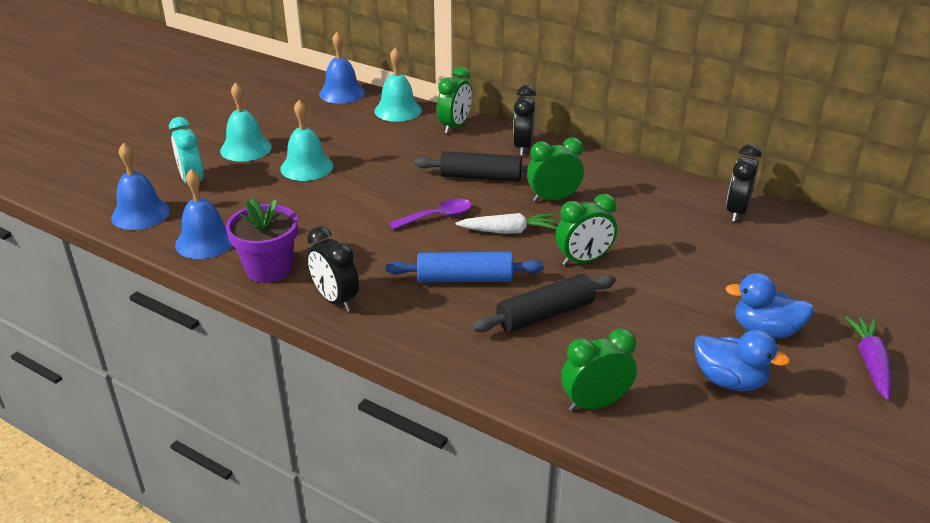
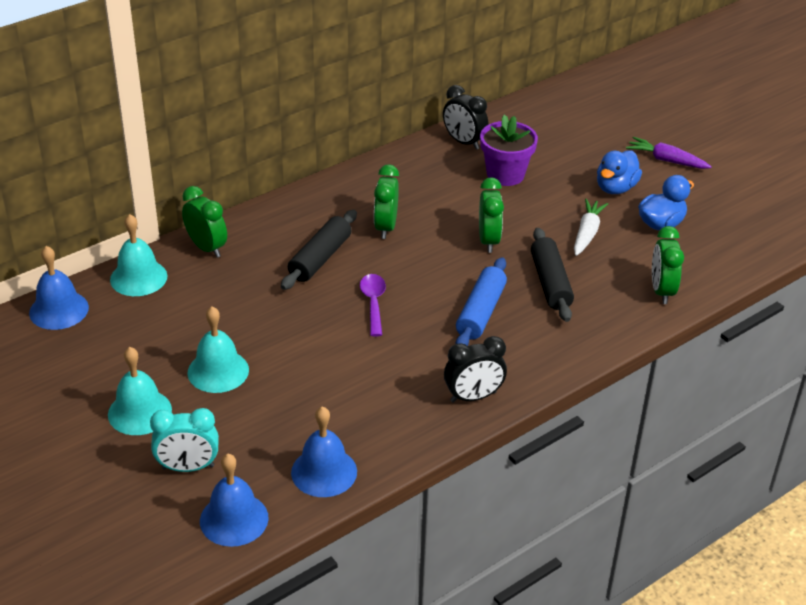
camera: 70 degrees left, 5 degrees up
purple flower pot [226,198,298,283] -> purple flower pot moved to [480,115,538,186]
white carrot [455,213,557,234] -> white carrot moved to [574,199,608,256]
black clock [513,85,536,156] -> none

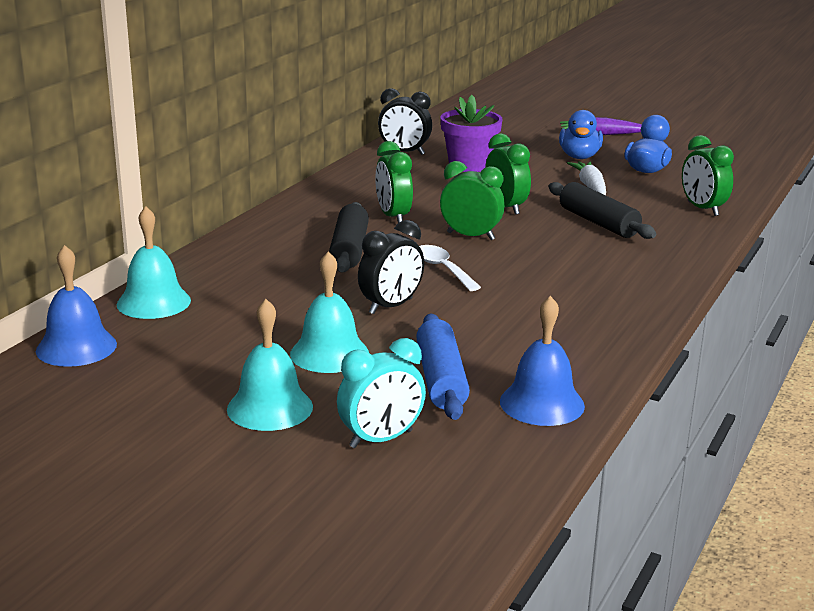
camera: 25 degrees left, 15 degrees down
green clock [182,186,227,258] -> green clock moved to [440,161,505,240]
blue bell [200,454,269,547] -> none
purple spoon [360,274,386,337] -> white spoon [419,245,481,291]
black clock [444,336,507,403] -> black clock moved to [358,220,424,314]
blue rolling pin [456,257,507,346] -> blue rolling pin moved to [416,314,470,420]

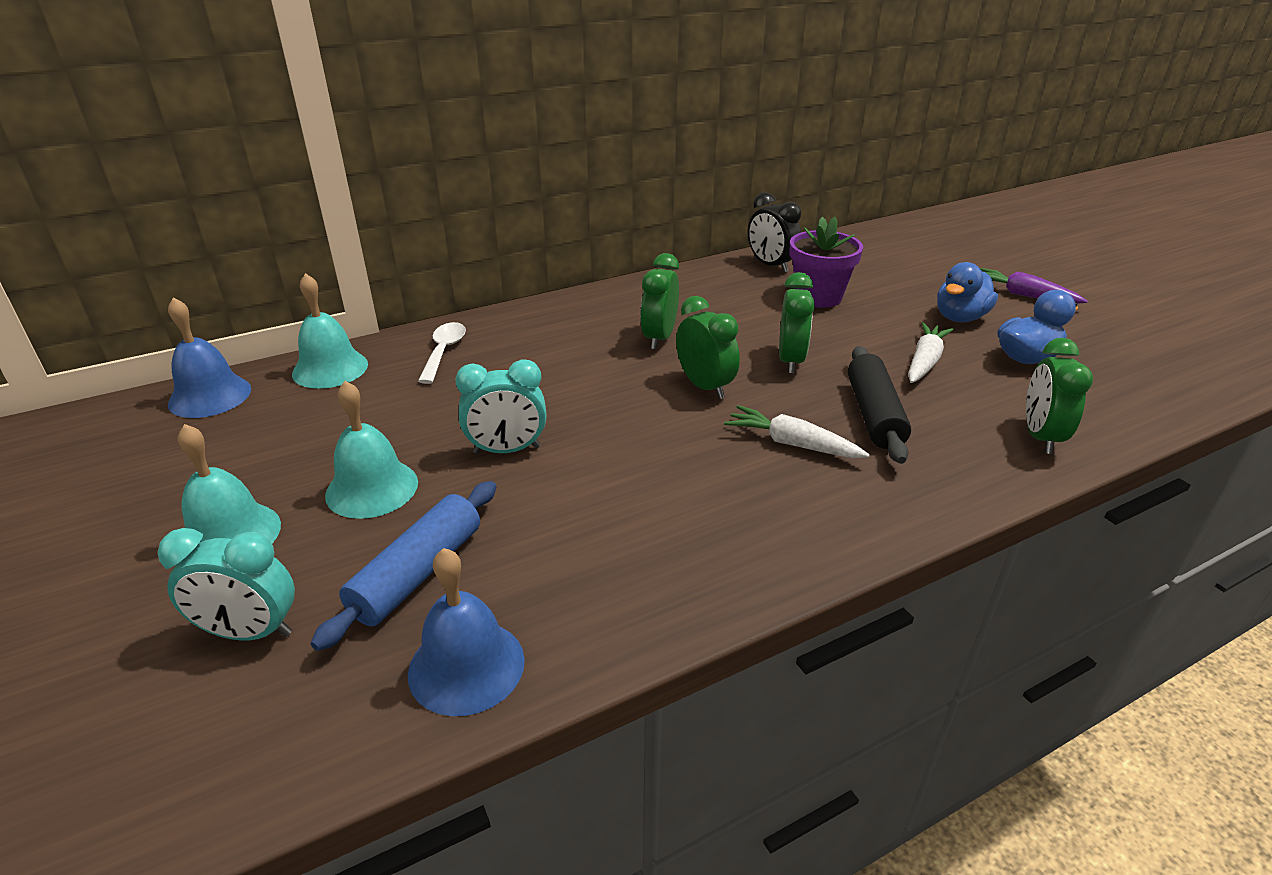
camera: 35 degrees right, 10 degrees up
black rolling pin [329,202,369,273] -> none
black clock [358,220,424,314] -> turquoise clock [455,359,547,454]
white spoon [419,245,481,291] -> white spoon moved to [418,322,466,384]
none -> white carrot [724,405,870,458]

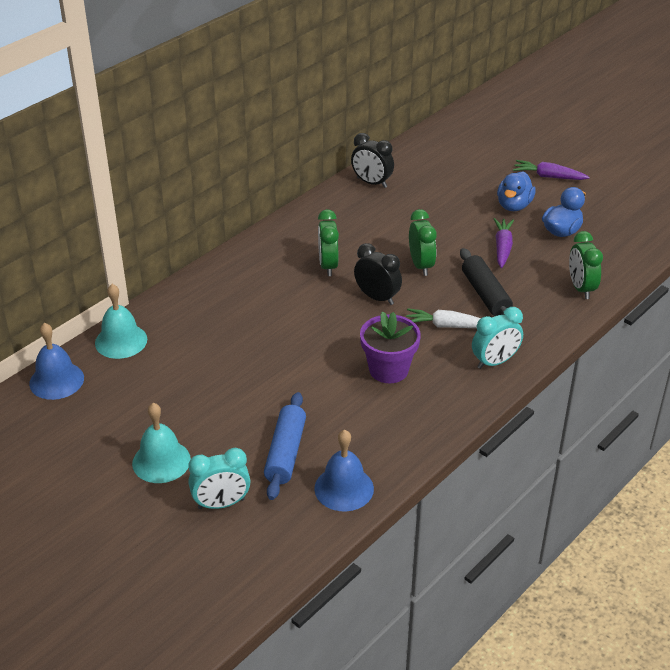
camera: 20 degrees left, 5 degrees up
turquoise bell [325,381,418,519] -> none
white spoon [418,322,466,384] -> none
turquoise clock [455,359,547,454] -> turquoise clock moved to [472,307,523,369]
green clock [676,296,740,399] -> black clock [354,243,402,305]
purple flower pot [789,217,863,308] -> purple flower pot moved to [360,312,421,383]
white carrot [908,322,953,383] -> purple carrot [493,218,514,268]

